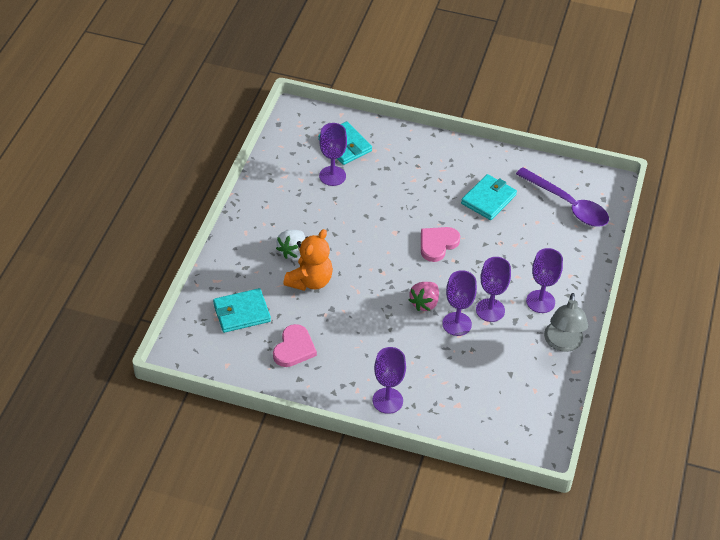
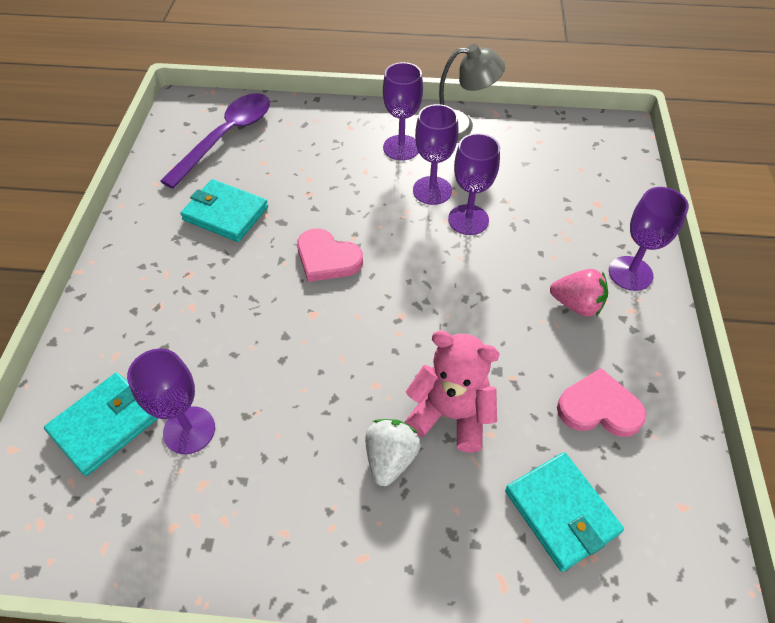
camera: 100 degrees left, 5 degrees up
white strawberry [276,230,305,259] -> white strawberry turned 90 degrees counterclockwise [365,419,421,486]
orange teddy bear [283,229,333,291] -> pink teddy bear [405,331,500,453]
pink strawberry [409,282,439,311] -> pink strawberry moved to [550,269,608,317]

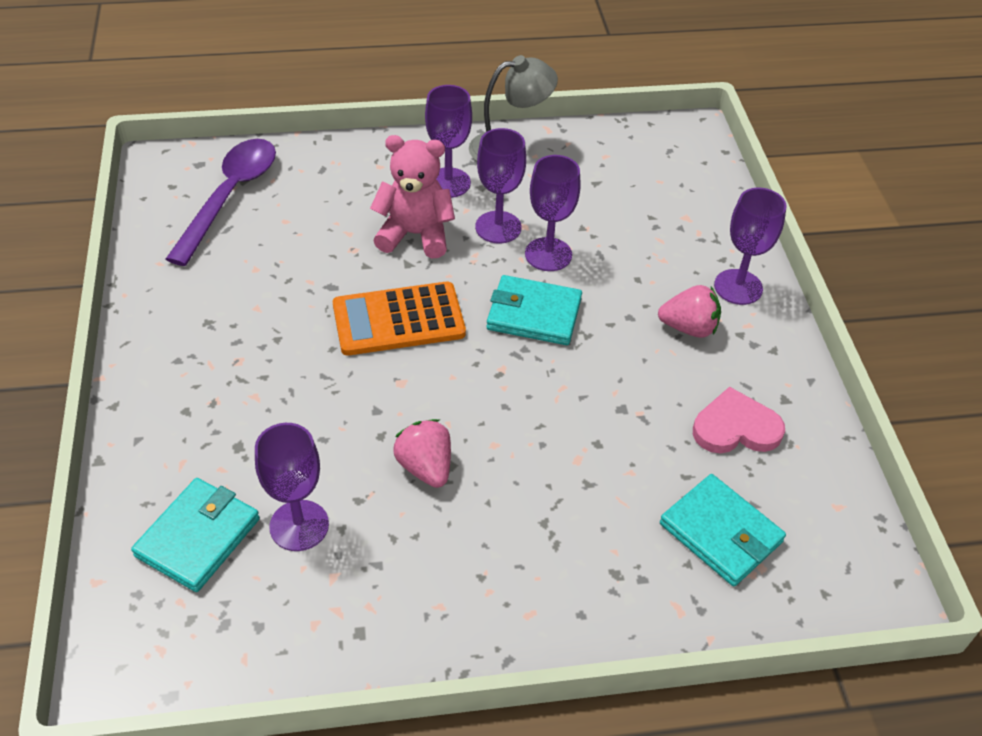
camera: 15 degrees left, 5 degrees down
turquoise wallet [180,179,268,242] -> turquoise wallet moved to [487,275,582,345]
pink heart [297,228,363,282] -> orange calculator [333,282,466,356]
white strawberry [365,419,421,486] -> none
pink teddy bear [405,331,500,453] -> pink teddy bear moved to [370,135,455,258]
none -> pink strawberry [393,419,451,488]

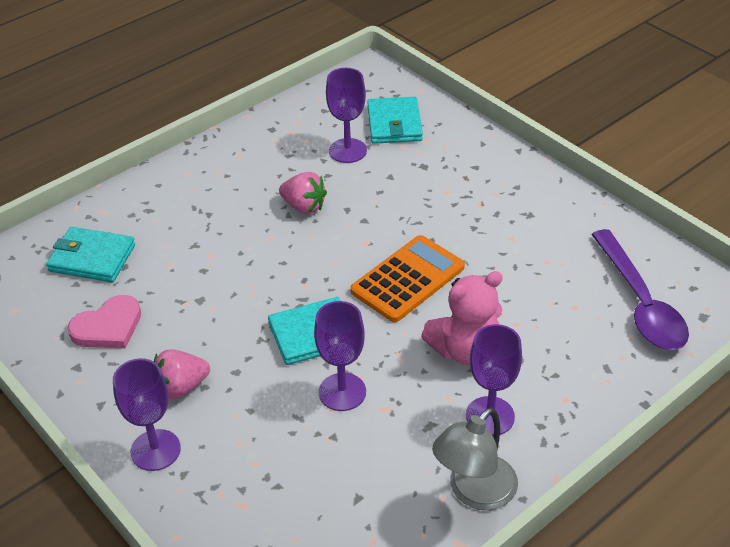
camera: 150 degrees right, 5 degrees down
purple goblet [475,128,526,244] -> none

